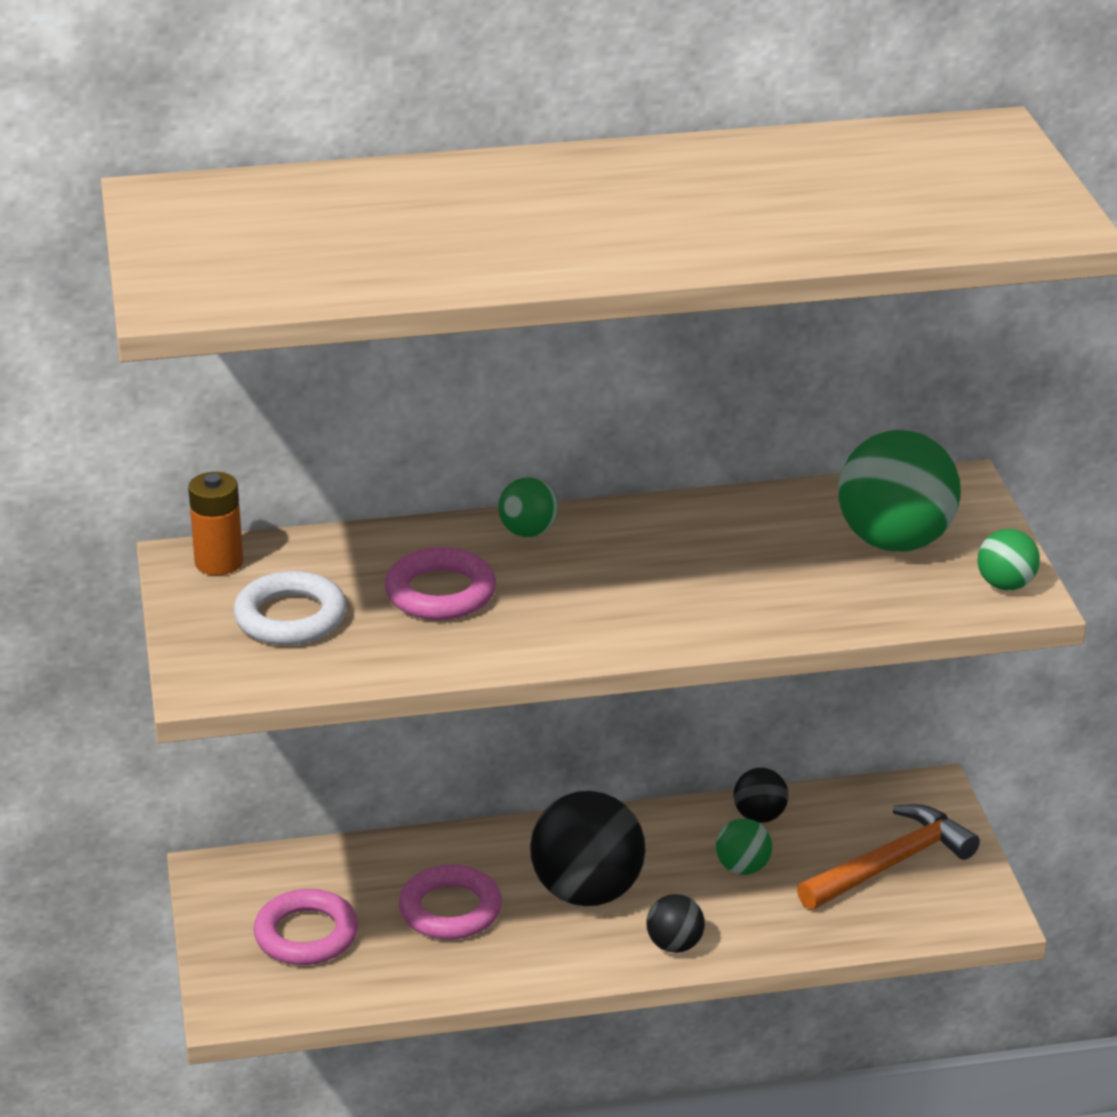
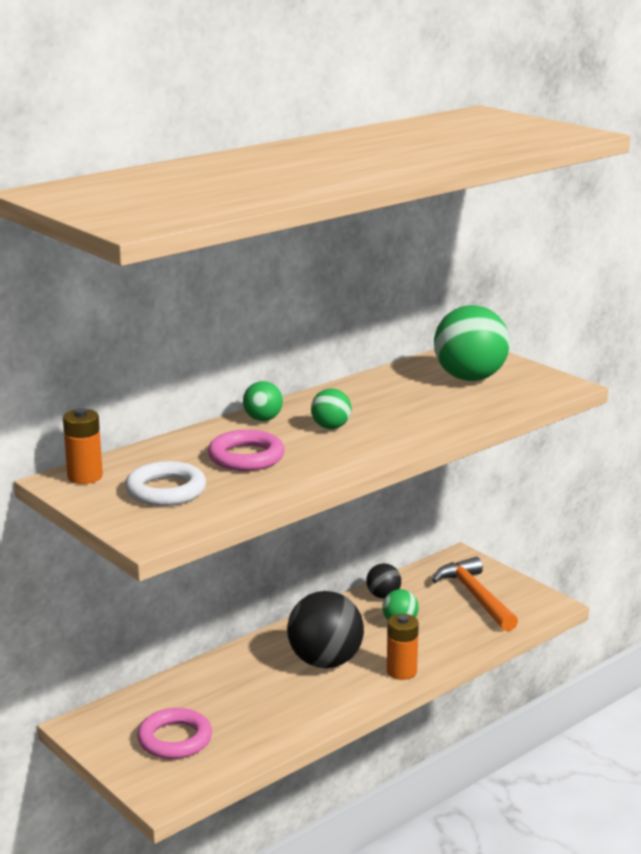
camera: 30 degrees left, 10 degrees down
pink ring [399,865,502,940] -> none
black ball [646,894,705,953] -> orange battery [387,614,419,680]
orange hammer [797,804,980,910] -> orange hammer turned 45 degrees counterclockwise [432,557,518,631]
green ball [977,529,1040,590] -> green ball moved to [311,388,351,429]

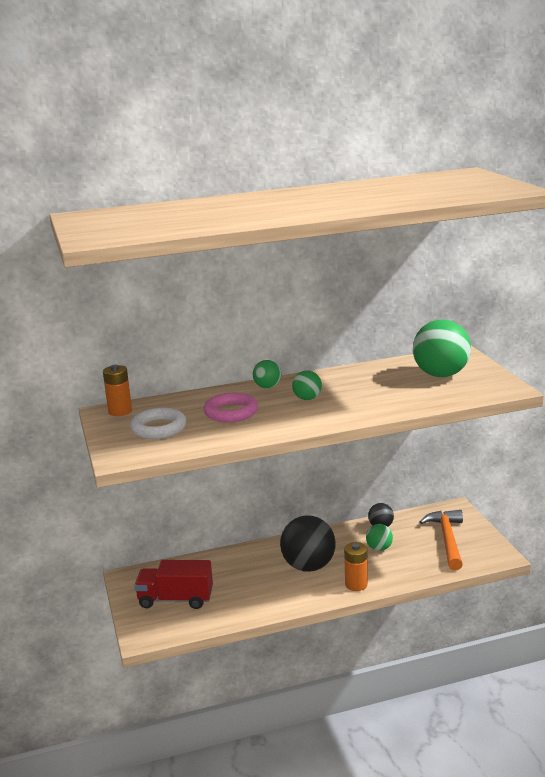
camera: 25 degrees right, 0 degrees up
pink ring [137,708,212,759] -> red truck [134,560,213,609]

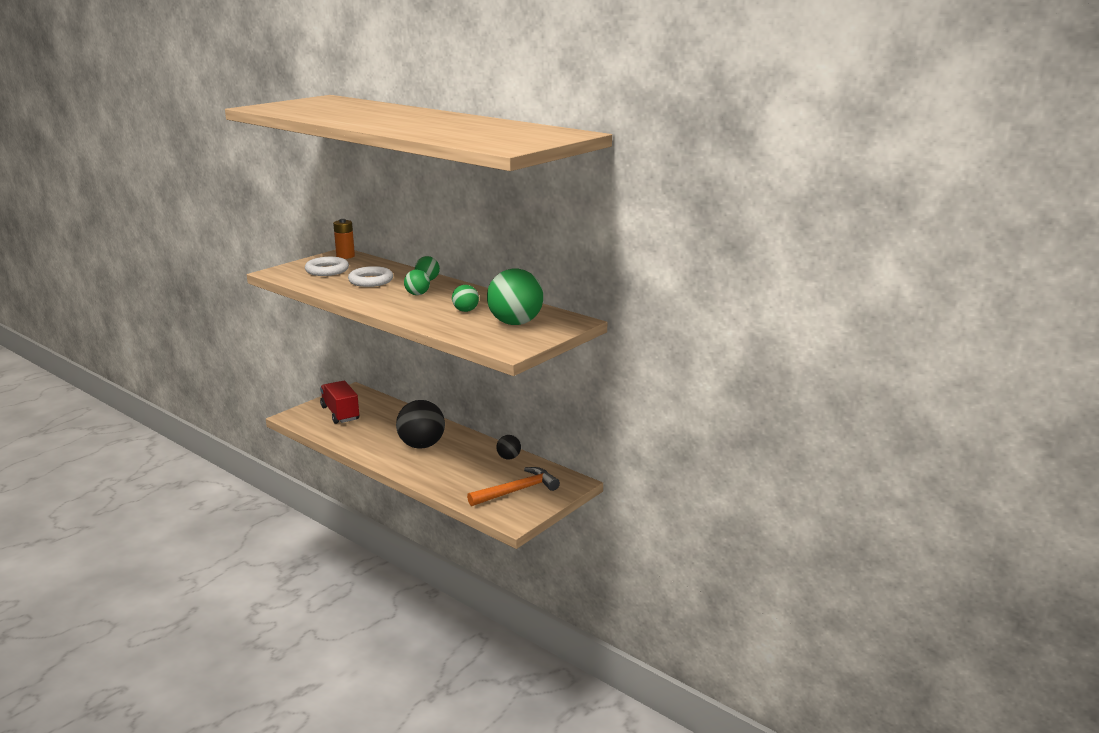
camera: 55 degrees right, 0 degrees up
pink ring [203,393,258,422] -> white ring [348,266,393,287]
orange battery [344,542,368,591] -> none
green ball [366,524,393,551] -> green ball moved to [452,285,479,312]

